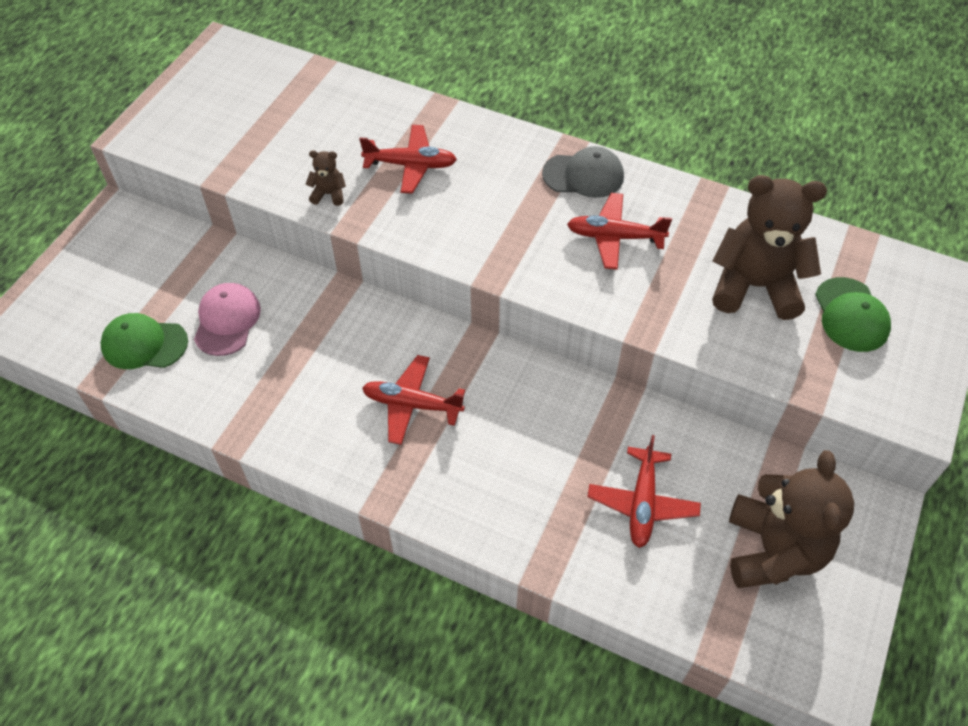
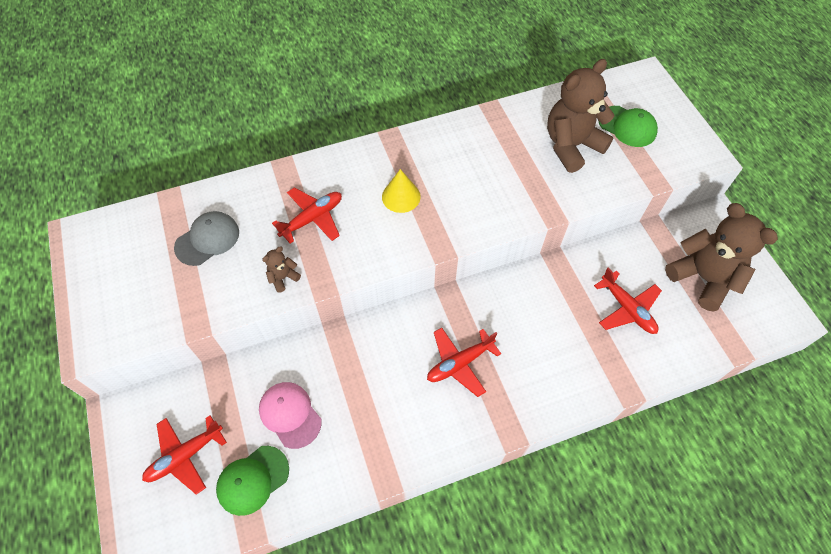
camera: 45 degrees left, 5 degrees up
grey cap [542,146,624,198] -> grey cap moved to [174,211,239,266]
red plane [567,193,672,270] -> red plane moved to [142,415,227,495]
none -> yellow cone [382,169,421,213]

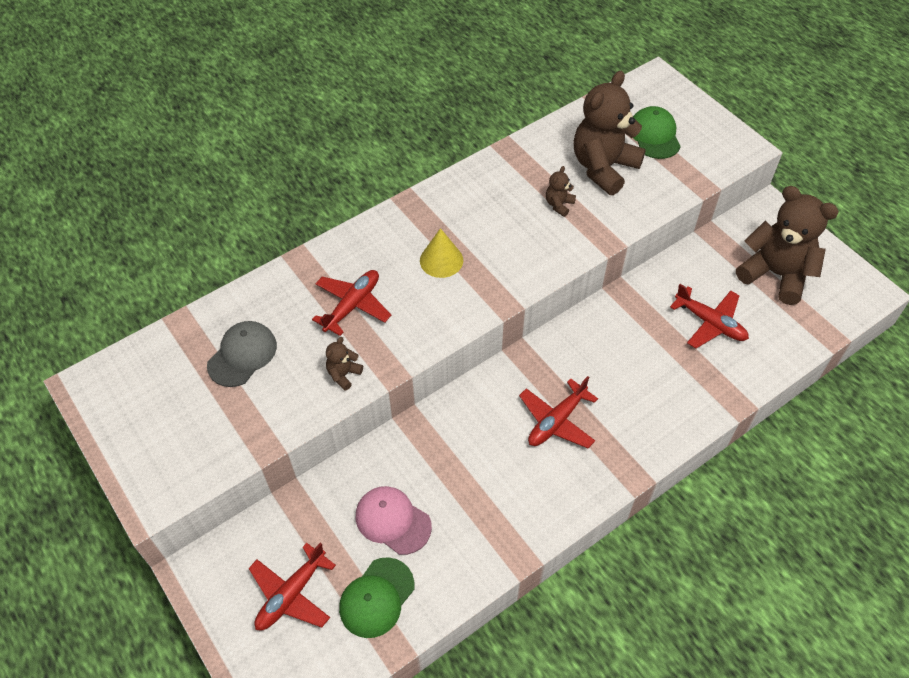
camera: 15 degrees left, 5 degrees down
green cap [598,106,658,147] -> green cap turned 120 degrees counterclockwise [633,106,681,159]
none -> brown teddy bear [546,166,576,217]

